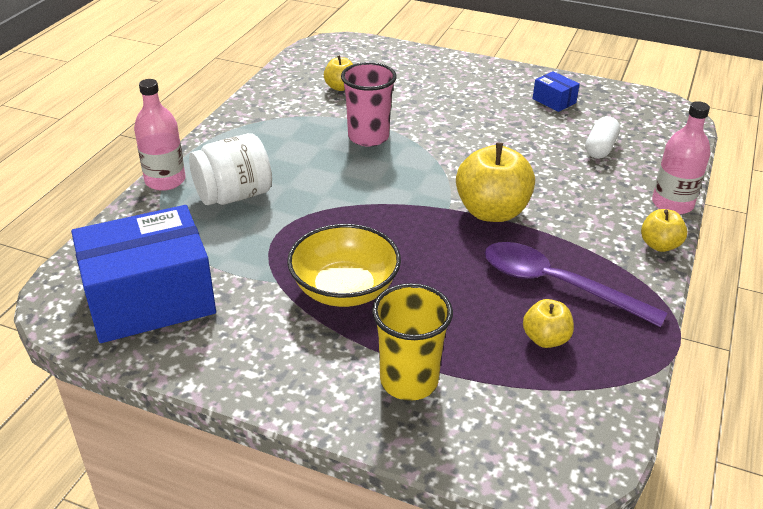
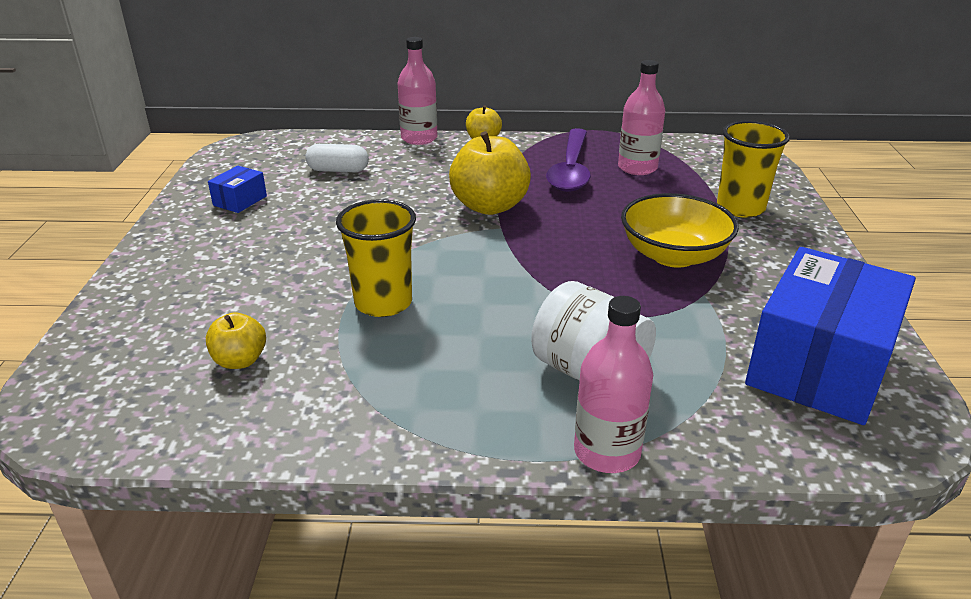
camera: 110 degrees left, 5 degrees down
blue box [71,205,216,343] -> blue box turned 75 degrees clockwise [745,247,916,425]
pink cup [341,62,397,147] -> yellow cup [336,199,416,317]
yellow apple [523,299,574,348] -> pink bottle [618,60,665,175]

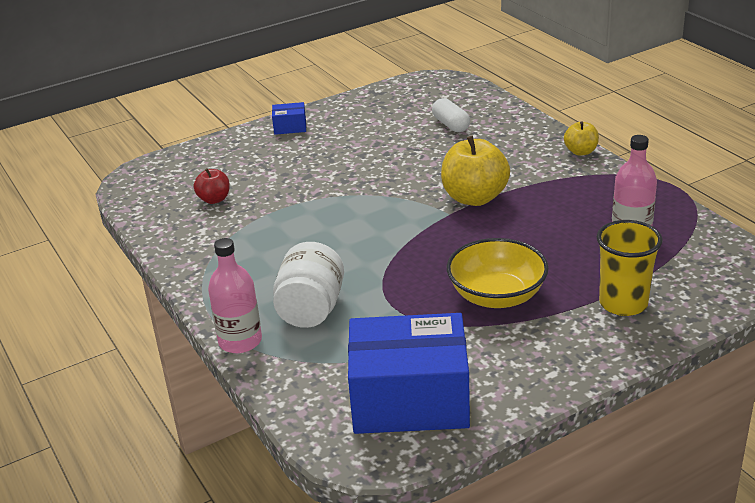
camera: 60 degrees right, 0 degrees up
yellow apple [206,312,266,369] -> red apple [194,168,230,204]
blue box [208,166,267,213] -> blue box moved to [272,102,306,135]
yellow cup [336,199,416,317] -> none
pink bottle [398,37,438,145] -> none
purple spoon [546,128,591,192] -> none

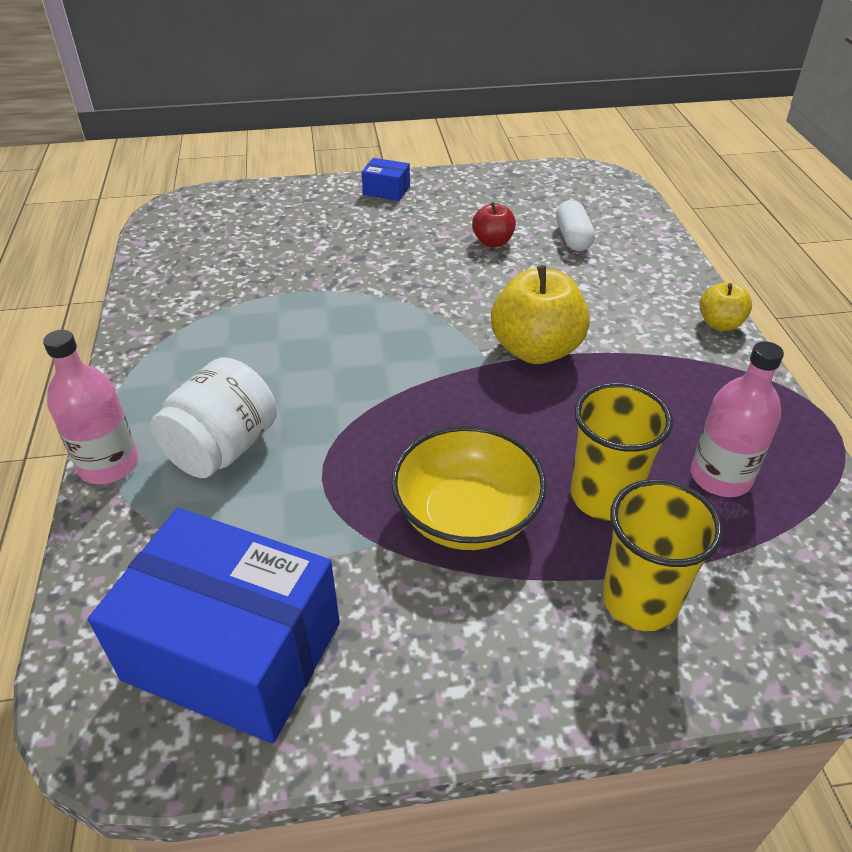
camera: 20 degrees right, 10 degrees up
red apple [194,168,230,204] -> red apple moved to [472,202,516,247]
none -> yellow cup [570,383,673,520]

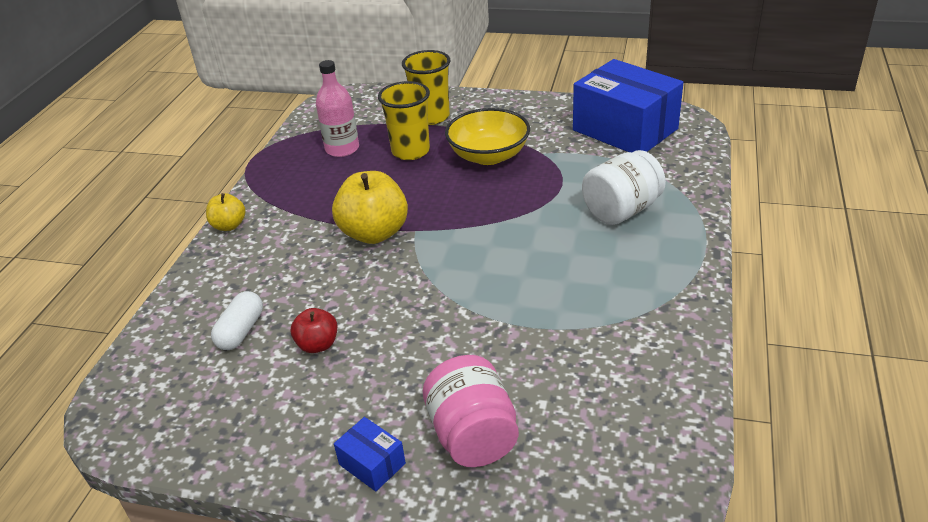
camera: 155 degrees left, 5 degrees down
pink bottle [43,330,139,484] -> none
none -> pink jar [423,355,519,467]

